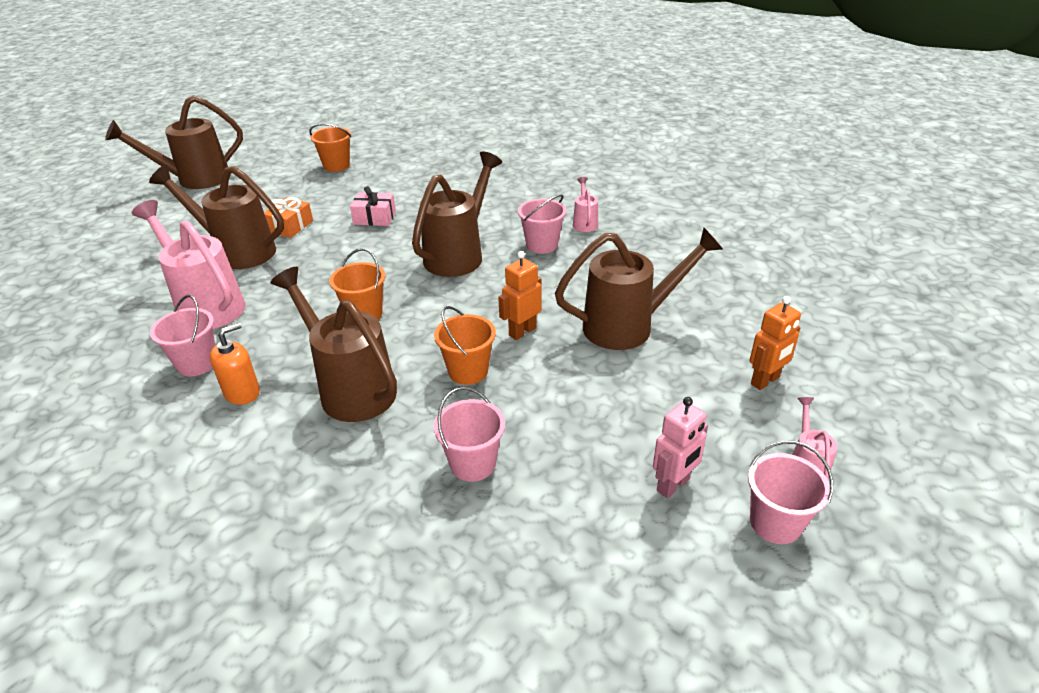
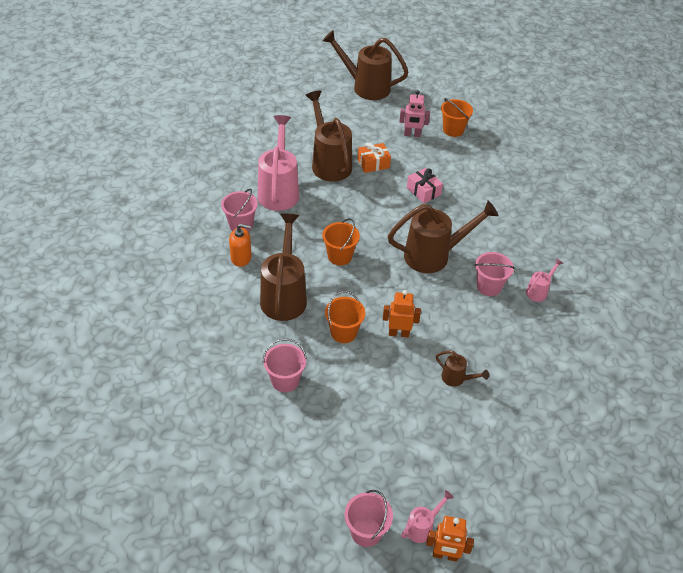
camera: 45 degrees right, 10 degrees up
brown watering can [555,228,723,350] -> brown watering can [436,351,489,387], size x0.46
pink robot [653,397,708,499] -> pink robot moved to [399,90,430,137]
orange robot [750,296,801,390] -> orange robot moved to [426,516,474,562]

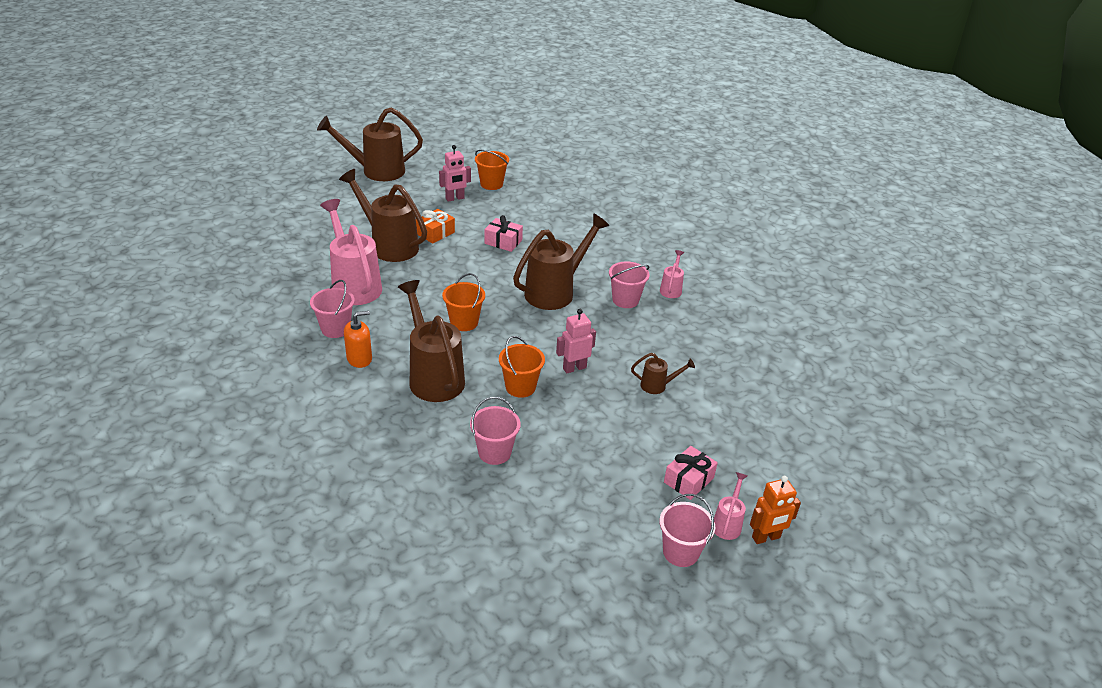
camera: 30 degrees left, 10 degrees down
orange robot [383,290,421,337] -> pink robot [556,309,596,373]
none -> pink gift [664,446,718,500]

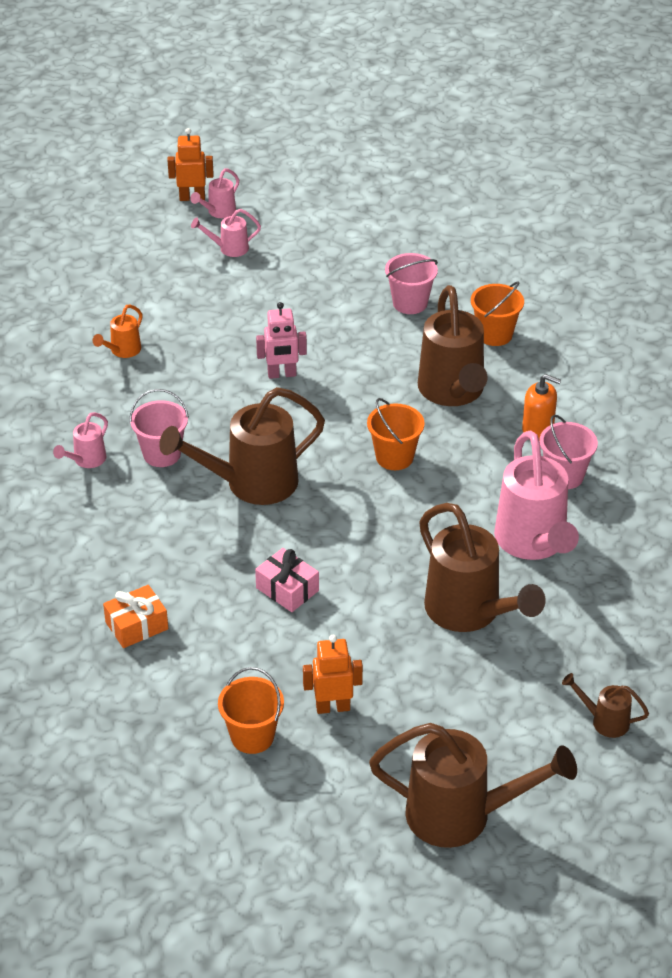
camera: 160 degrees left, 5 degrees up
orange soap dispenser [344,311,372,368] -> orange soap dispenser turned 150 degrees counterclockwise [522,374,561,441]
orange gift [416,209,455,244] -> orange gift moved to [103,585,168,648]
pink robot [439,145,471,202] -> orange robot [303,635,363,714]
orange bucket [499,336,545,398] -> orange bucket moved to [471,281,524,346]
brown watering can [631,353,695,394] -> brown watering can moved to [562,673,649,738]
pink bucket [659,494,715,567] -> none
pink gift [664,446,718,500] -> pink watering can [191,209,261,257]
none -> orange watering can [93,305,143,358]

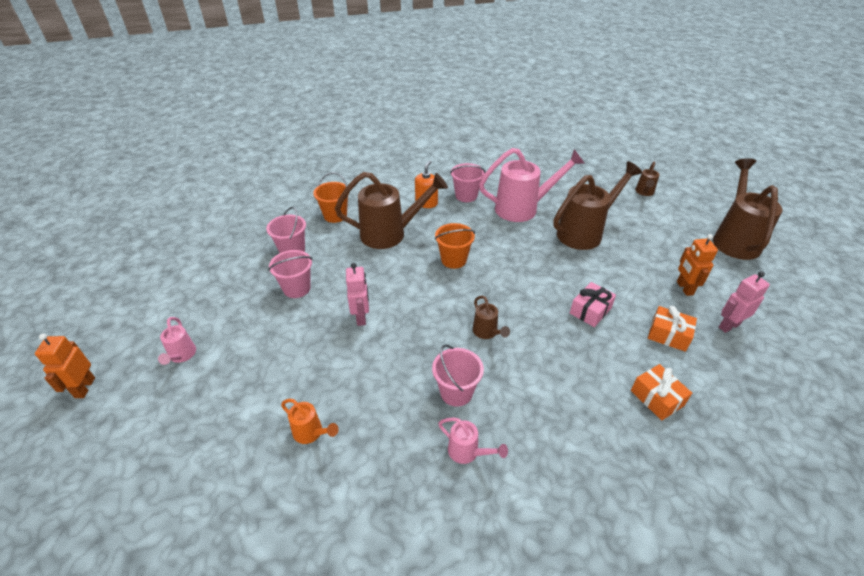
camera: 90 degrees left, 0 degrees up
brown watering can [159,387,325,505] -> brown watering can [473,295,510,339], size x0.46
pink watering can [190,168,239,218] -> none
orange bucket [218,667,284,754] -> pink robot [719,271,770,333]
none -> pink bucket [268,250,312,298]
none -> orange gift [648,306,697,352]

